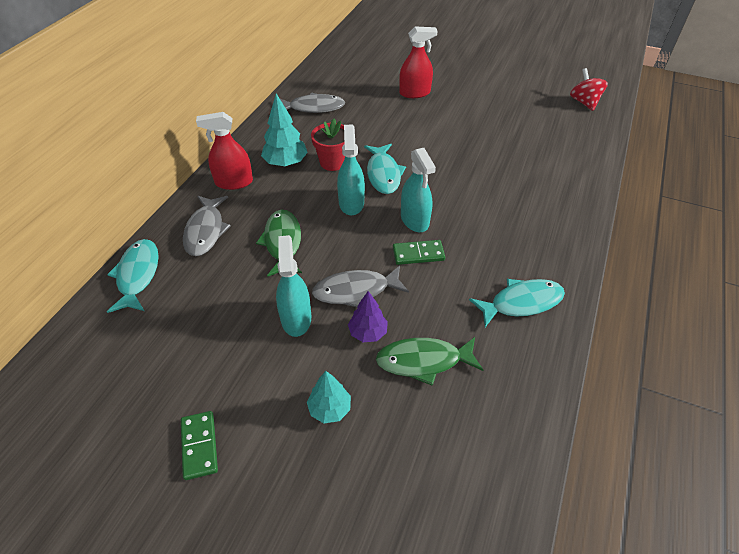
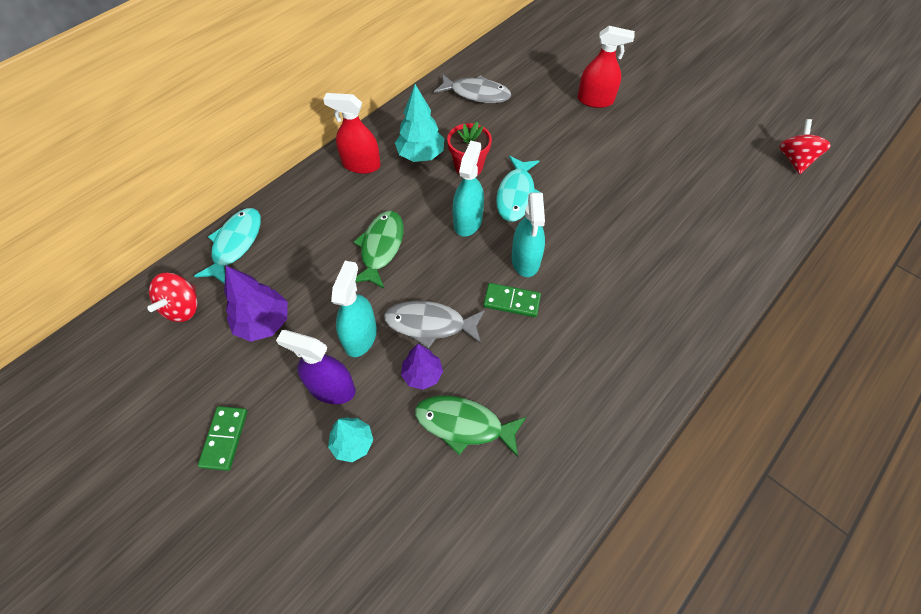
camera: 20 degrees right, 10 degrees up
grey fish [183,196,231,256] -> none
turquoise fish [469,279,565,327] -> none
none -> red spinning top [147,273,198,322]
none -> purple tree [224,266,288,342]
none -> purple spray bottle [276,330,356,404]

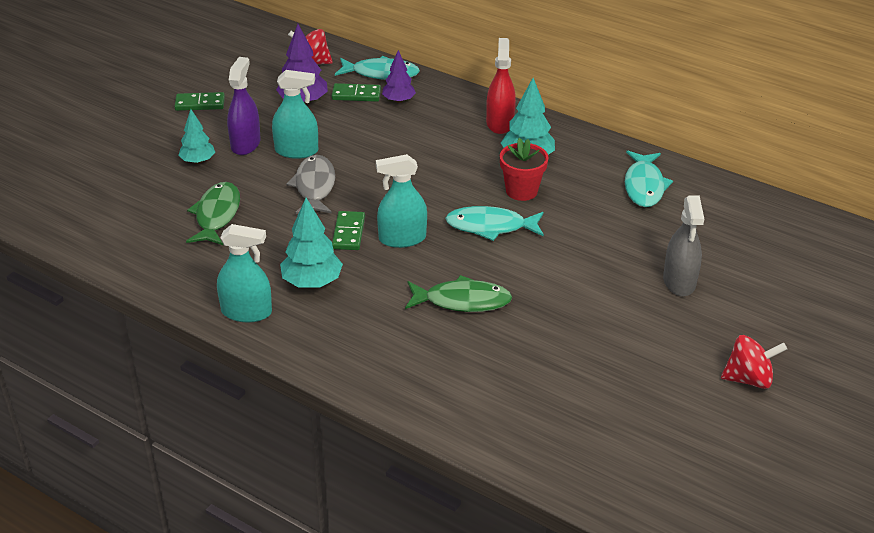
camera: 80 degrees right, 20 degrees down
green fish [354,211,403,289] -> green fish moved to [405,275,512,312]
purple tree [401,344,443,390] -> purple tree moved to [382,50,416,103]
grey fish [434,74,511,103] -> turquoise fish [625,151,673,207]
turquoise spray bottle [452,141,484,237] -> turquoise spray bottle moved to [217,224,272,322]
red spray bottle [577,26,635,108] -> grey spray bottle [663,196,704,296]
red spinning top [779,119,831,174] -> red spinning top moved to [721,335,787,389]
none -> turquoise tree [280,198,343,287]
none -> green domino [332,83,381,102]

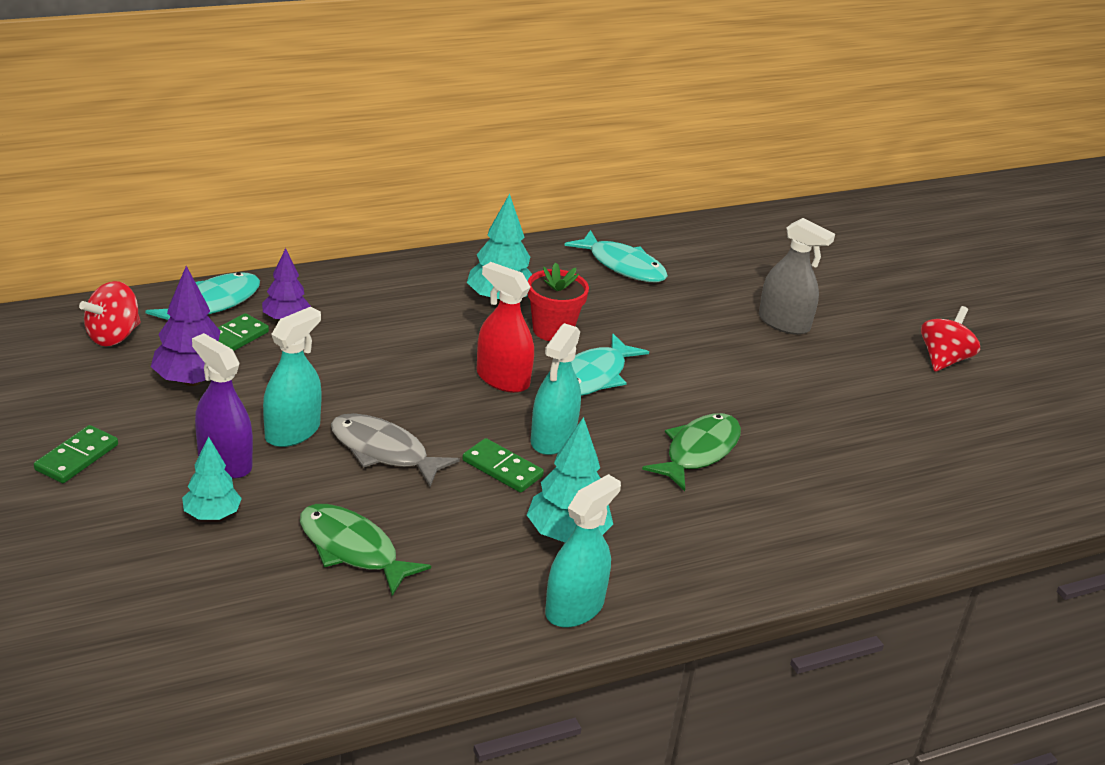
camera: 60 degrees left, 5 degrees down
red spray bottle [486,38,516,134] -> red spray bottle moved to [477,262,534,393]

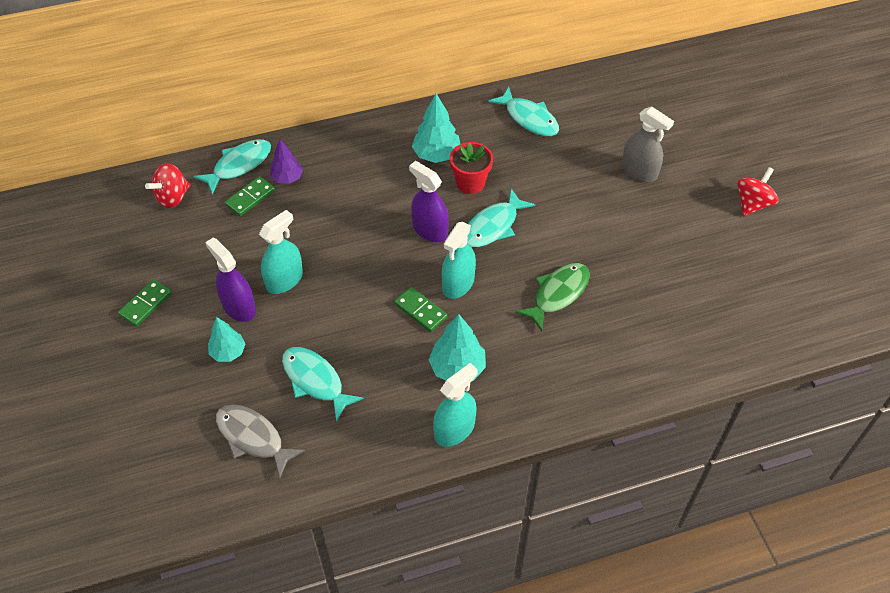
camera: 10 degrees right, 20 degrees up
purple tree [151,266,221,386] -> none
green fish [300,504,431,596] -> turquoise fish [282,347,364,422]
grey fish [331,413,460,487] -> grey fish moved to [216,404,305,477]
red spray bottle [477,262,534,393] -> purple spray bottle [409,161,449,242]

